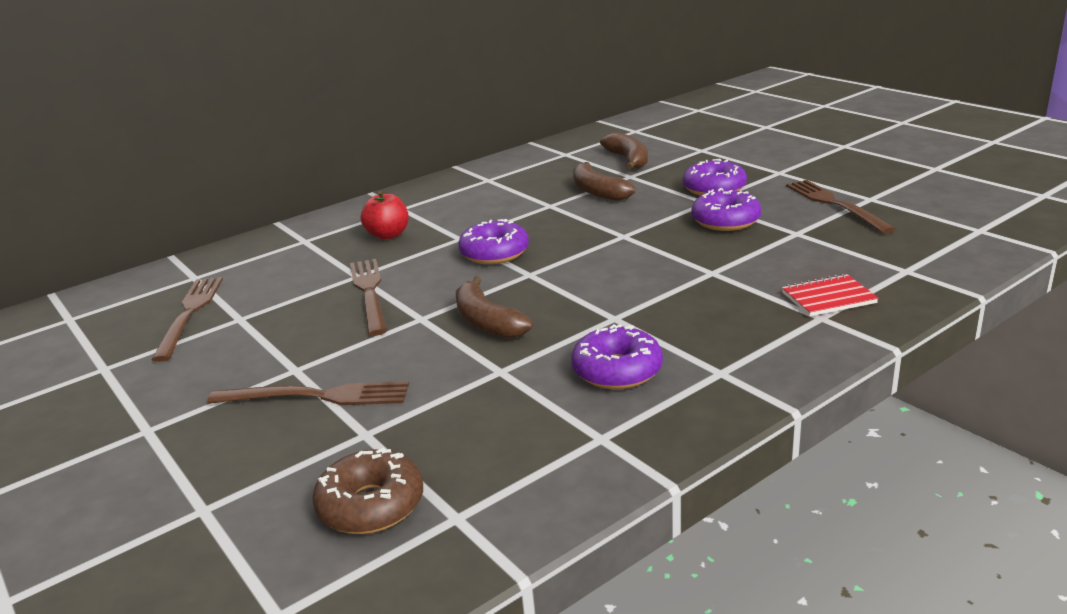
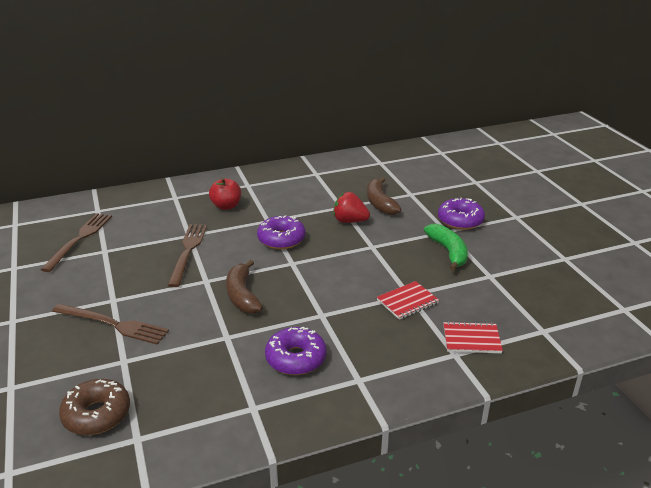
camera: 15 degrees right, 5 degrees up
brown banana [600,132,648,170] -> none
purple donut [692,188,761,231] -> green banana [424,224,468,271]
brown fork [786,180,896,234] -> none
none -> red strawberry [333,192,370,223]
none -> red notebook [377,281,439,320]

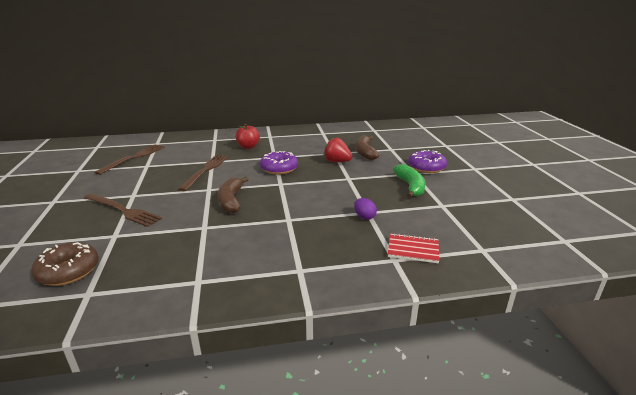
camera: 10 degrees right, 5 degrees down
purple donut [265,327,327,375] -> none
red notebook [377,281,439,320] -> purple egg [354,198,377,220]

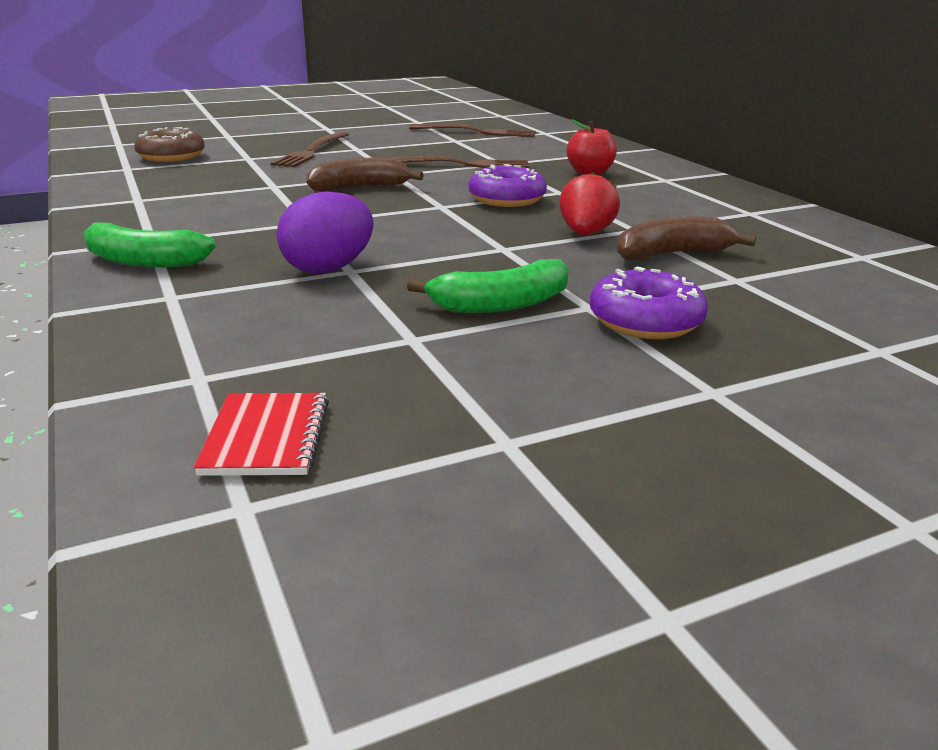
camera: 75 degrees right, 0 degrees up
purple egg [354,198,377,220] -> purple egg [276,192,373,274], size x1.83
red notebook [388,233,440,263] -> red notebook moved to [194,393,329,476]
none -> green banana [84,222,216,267]

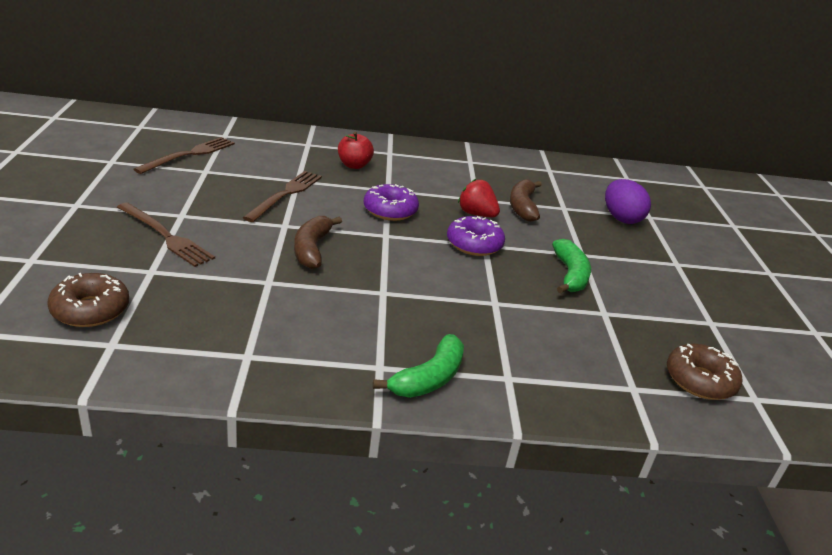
camera: 70 degrees left, 5 degrees up
red notebook [194,393,329,476] -> brown donut [667,344,742,400]
purple egg [276,192,373,274] -> purple egg moved to [605,179,651,224]
purple donut [590,266,708,339] -> purple donut moved to [447,216,505,256]

